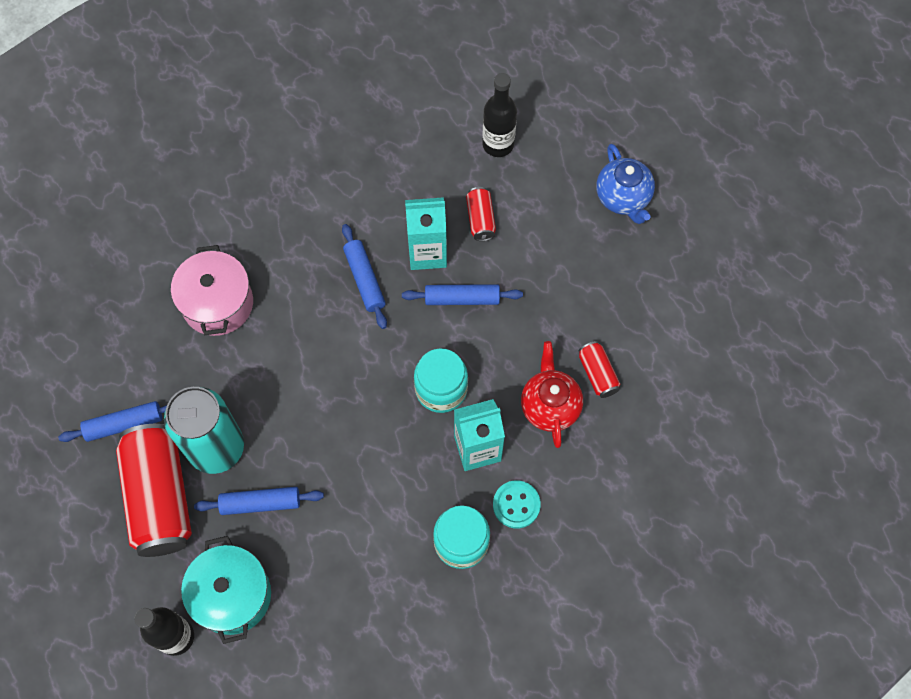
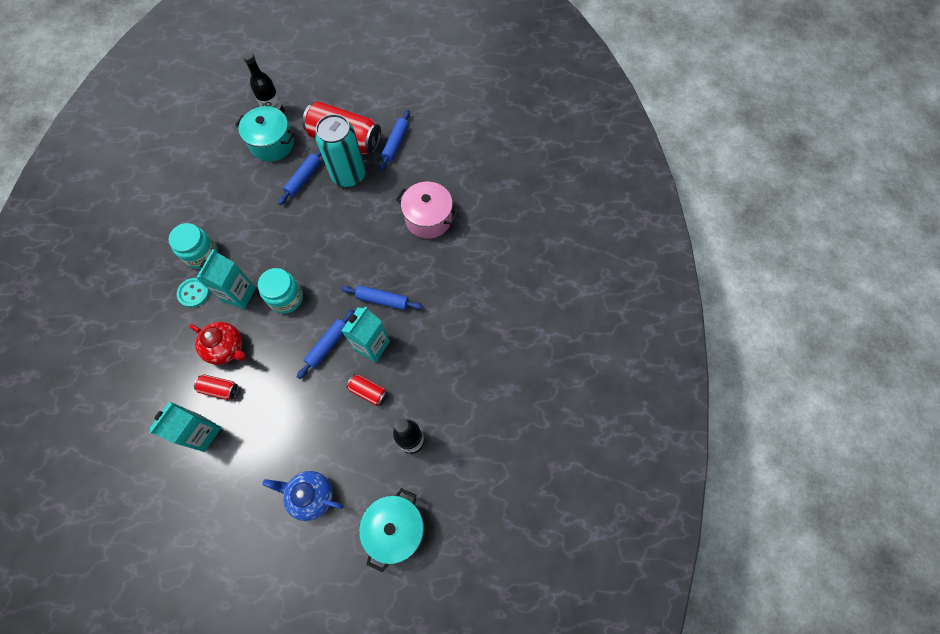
camera: 125 degrees right, 0 degrees up
none -> turquoise carton [149,401,221,452]
none -> turquoise pot [359,488,424,572]

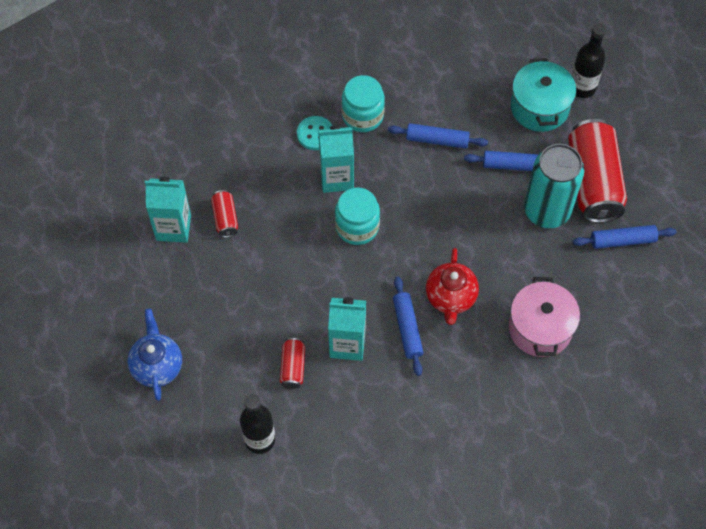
camera: 65 degrees right, 5 degrees down
red teapot [189,322,246,365] -> red teapot moved to [426,248,479,325]
blue rolling pin [297,309,355,379] -> blue rolling pin moved to [388,123,488,149]
turquoise pot [359,488,424,572] -> none

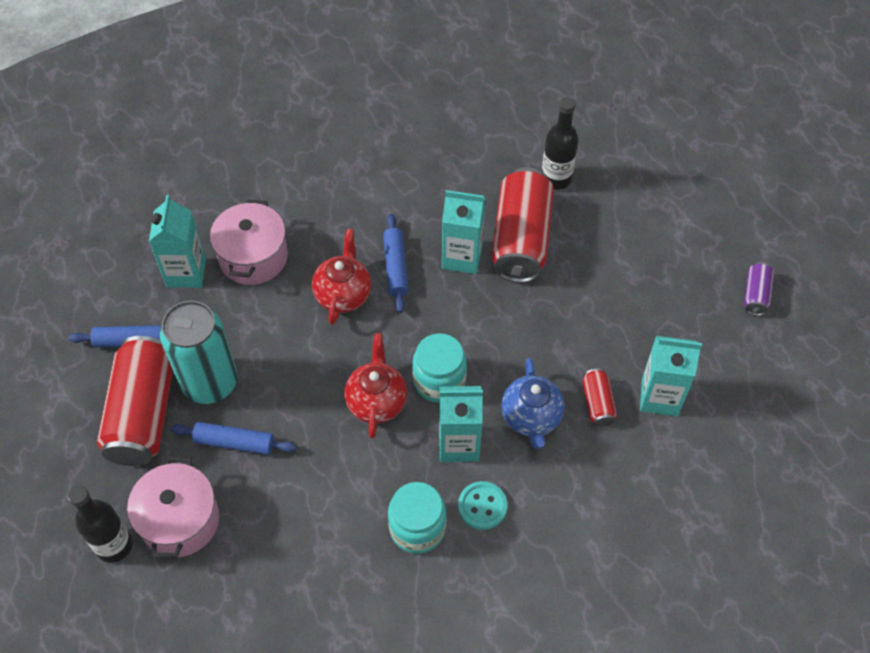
camera: 175 degrees left, 5 degrees down
blue teapot [127,308,182,401] -> blue teapot moved to [502,358,565,449]
red can [280,338,305,389] -> red can [491,168,554,283], size x2.20
blue rolling pin [388,123,488,149] -> none
turquoise pot [511,58,576,132] -> pink pot [127,457,219,558]
none -> turquoise carton [149,195,206,288]
none -> red teapot [344,333,407,438]
none -> purple can [744,262,774,316]

